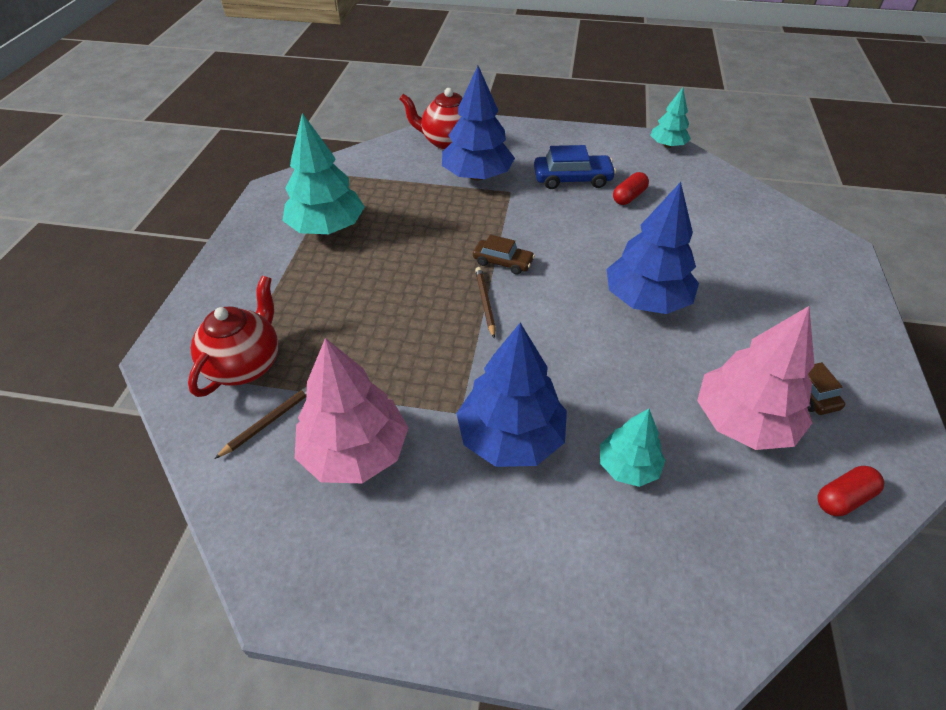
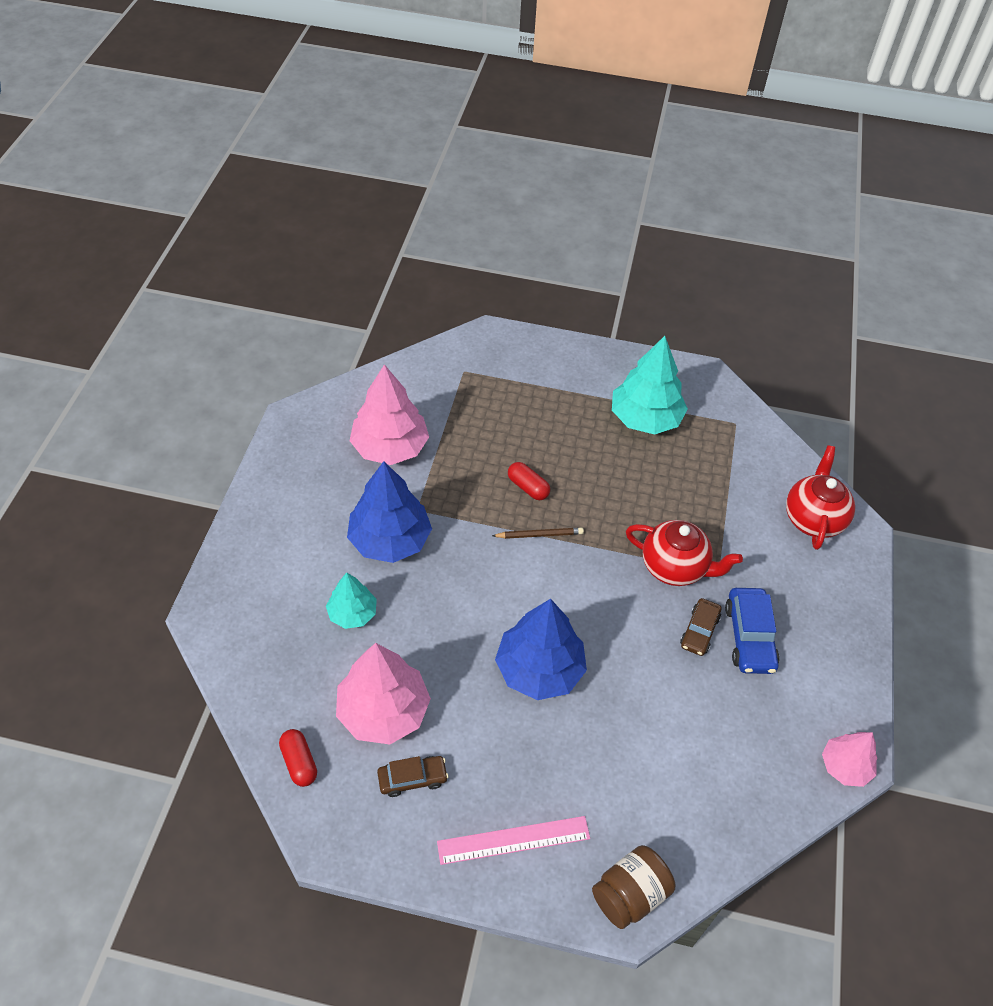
camera: 90 degrees right, 5 degrees up
red teapot [188,276,278,397] -> red teapot moved to [626,520,743,586]
brown pencil [214,387,307,459] -> none
blue tree [442,66,515,181] -> none
brown car [473,235,535,275] -> brown car moved to [680,598,721,656]
red capsule [613,172,649,205] -> red capsule moved to [508,462,550,500]
turquoise tree [650,87,691,148] -> pink tree [822,732,878,787]
none -> pink ruler [437,816,590,865]
none -> brown jar [592,845,675,929]

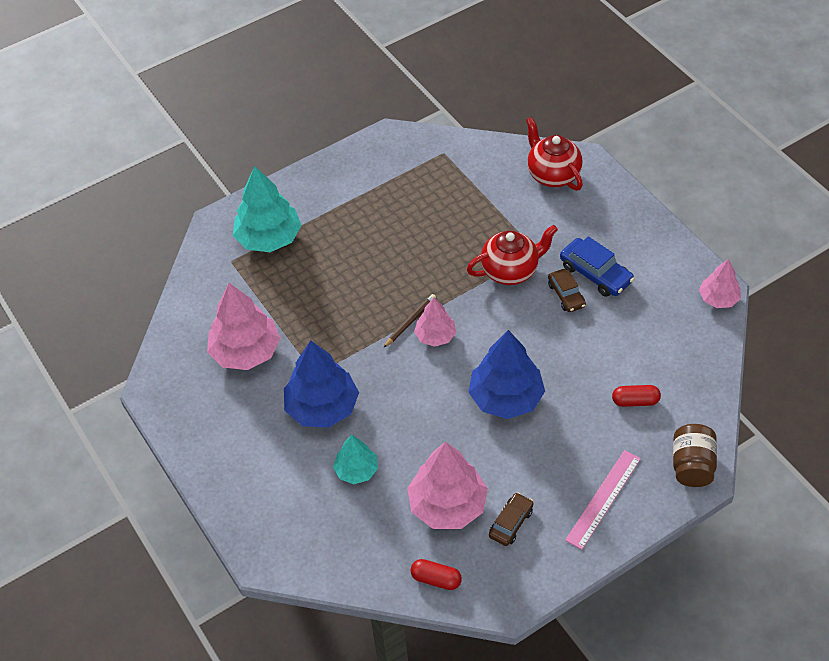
camera: 40 degrees left, 0 degrees up
red capsule [508,462,550,500] -> red capsule moved to [612,385,661,407]
turquoise tree [612,336,688,435] -> turquoise tree moved to [233,166,302,252]
none -> pink tree [414,297,456,347]

